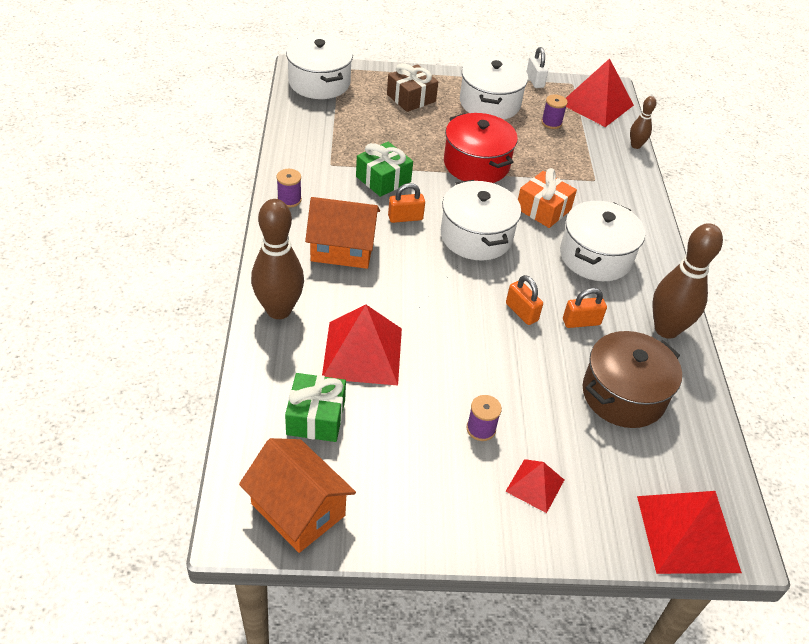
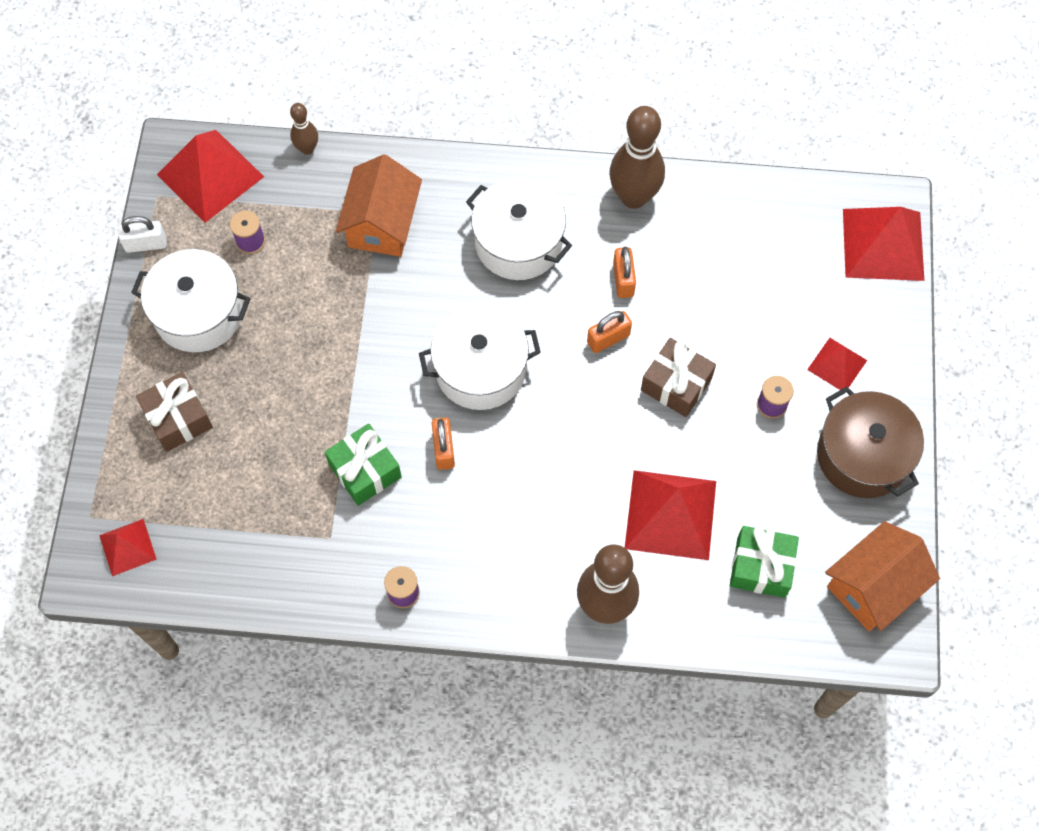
camera: 80 degrees left, 20 degrees up
white pot [286,35,353,99] -> red pyramid [99,519,157,576]
orange house [305,197,380,269] -> orange house moved to [336,154,422,257]
red pot [444,113,518,183] -> none
orange gift [518,168,577,228] -> none
brown pot [583,331,682,428] -> brown pot moved to [817,387,924,498]
none -> brown gift [641,338,716,417]

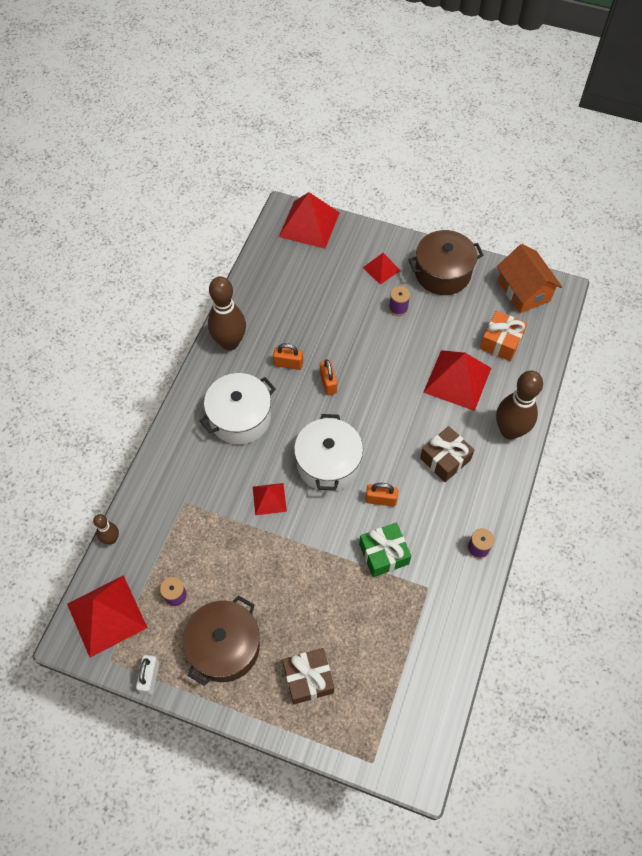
camera: 75 degrees left, 5 degrees down
red pyramid [99,519,157,576] -> red pyramid moved to [253,483,287,515]
white pot [131,249,251,352] -> brown pot [183,595,260,686]
orange house [336,154,422,257] -> none
brown gift [641,338,716,417] -> brown gift moved to [420,426,474,482]
green gift [730,526,799,598] -> orange gift [480,311,527,361]

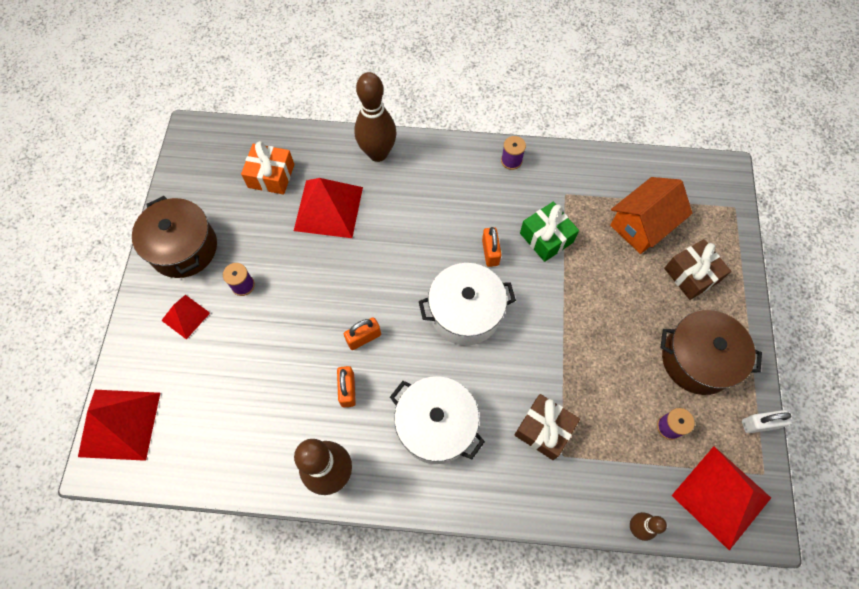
camera: 105 degrees left, 5 degrees up
red pyramid [253,483,287,515] -> none
brown gift [420,426,474,482] -> brown gift moved to [515,394,580,460]
orange house [497,244,562,313] -> orange house moved to [610,177,692,254]

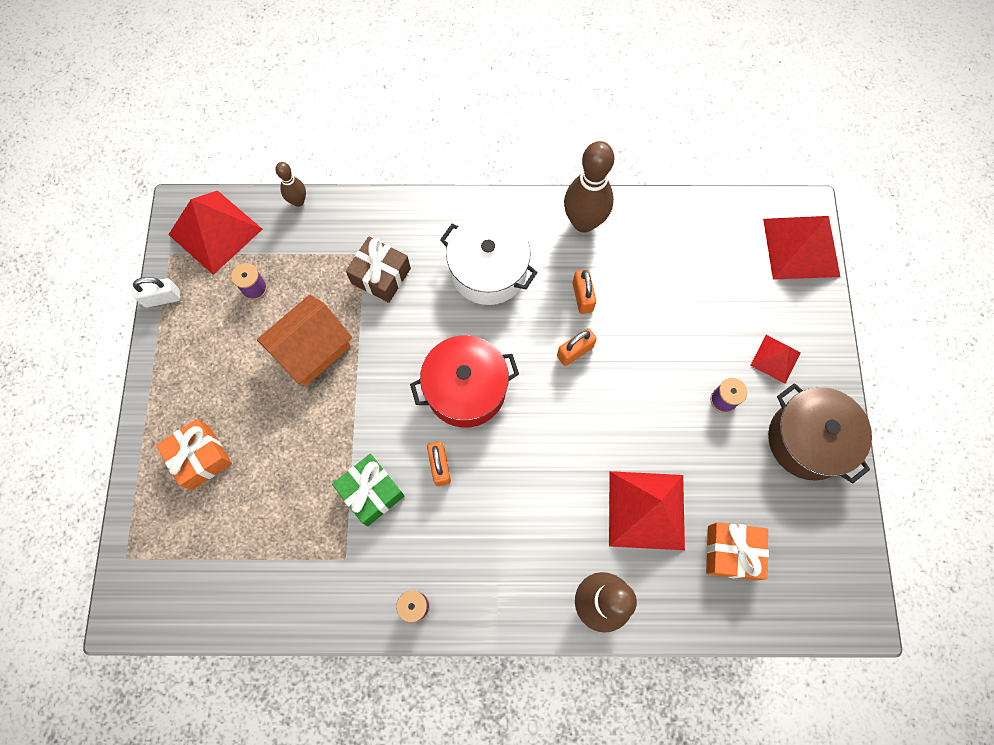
camera: 175 degrees right, 5 degrees up
white pot [419,263,516,345] -> red pot [410,335,519,427]
orange house [610,177,692,254] -> orange house moved to [257,295,352,386]
brown pot [660,310,762,395] -> none
brown gift [664,239,731,300] -> orange gift [156,419,232,490]

